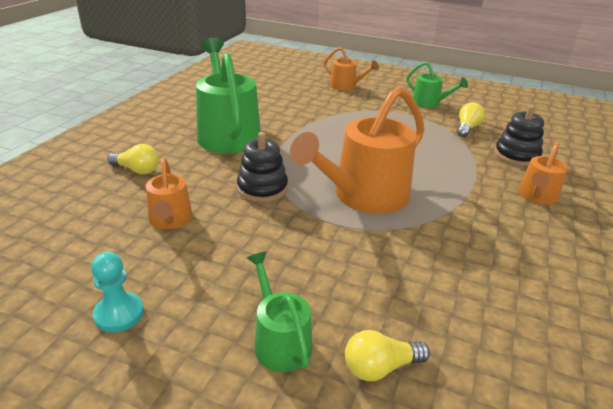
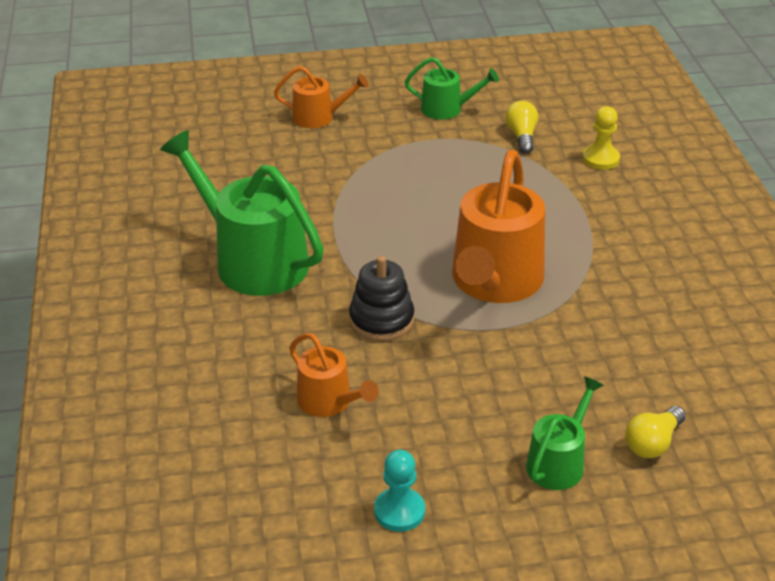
camera: 30 degrees left, 5 degrees up
yellow light bulb [108,144,159,174] -> none
green watering can [247,252,312,372] -> green watering can turned 90 degrees clockwise [526,376,604,490]
black stacking toy [494,105,544,166] -> yellow pawn [583,106,620,170]
orange watering can [518,142,568,205] -> none

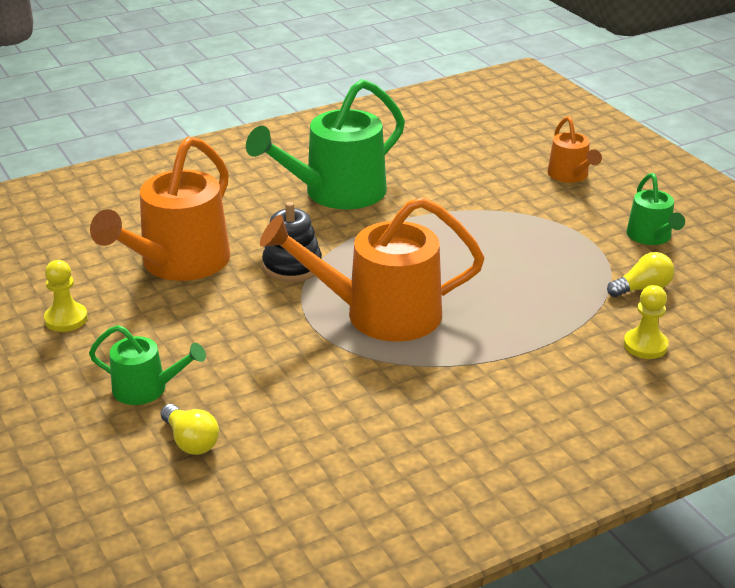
camera: 70 degrees right, 5 degrees down
green watering can [160,130,324,296] -> green watering can turned 150 degrees counterclockwise [246,79,405,209]
orange watering can [289,333,379,417] -> orange watering can [90,136,230,281], size x1.92
turquoise pawn [374,450,425,532] -> yellow pawn [44,260,88,332]
yellow light bulb [625,406,686,458] -> yellow light bulb turned 150 degrees counterclockwise [161,404,219,455]

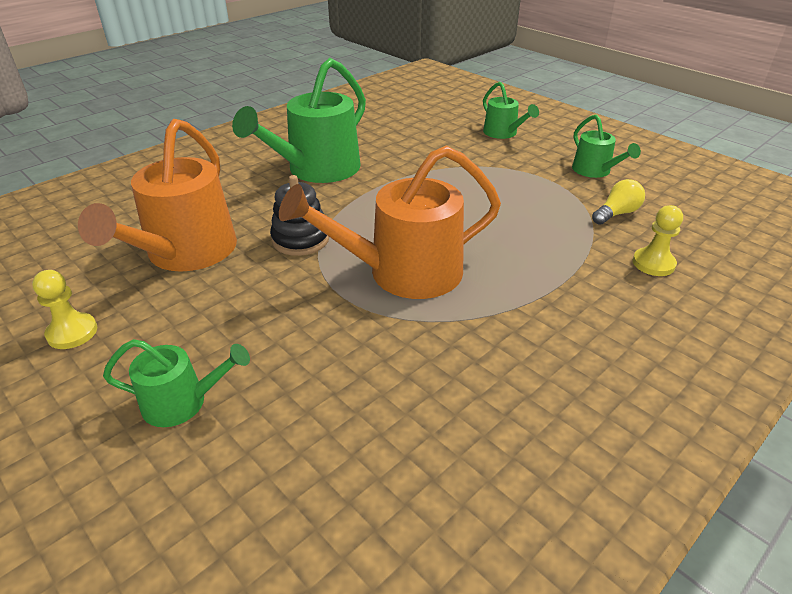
camera: 15 degrees left, 5 degrees up
yellow light bulb [161,404,219,455] -> none
orange watering can [548,116,602,183] -> green watering can [483,82,539,139]

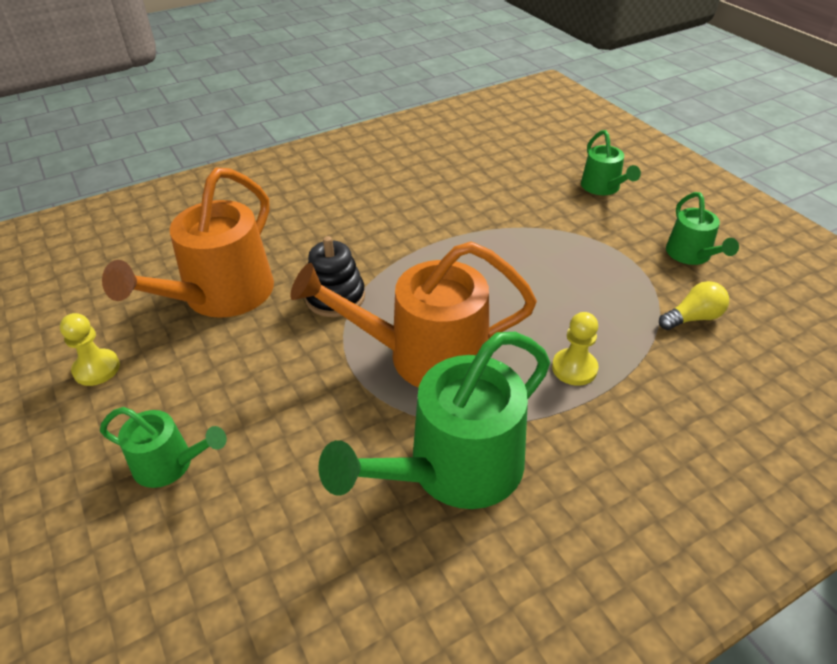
camera: 15 degrees right, 5 degrees up
green watering can [232,58,366,183] -> green watering can moved to [319,332,550,509]
yellow pawn [633,205,683,276] -> yellow pawn moved to [552,312,598,386]

